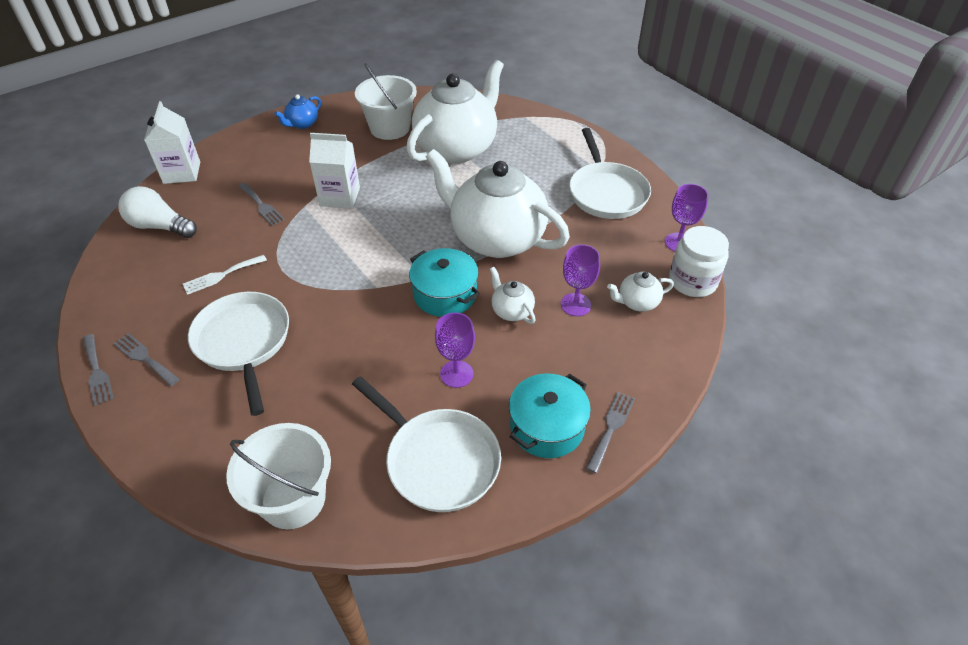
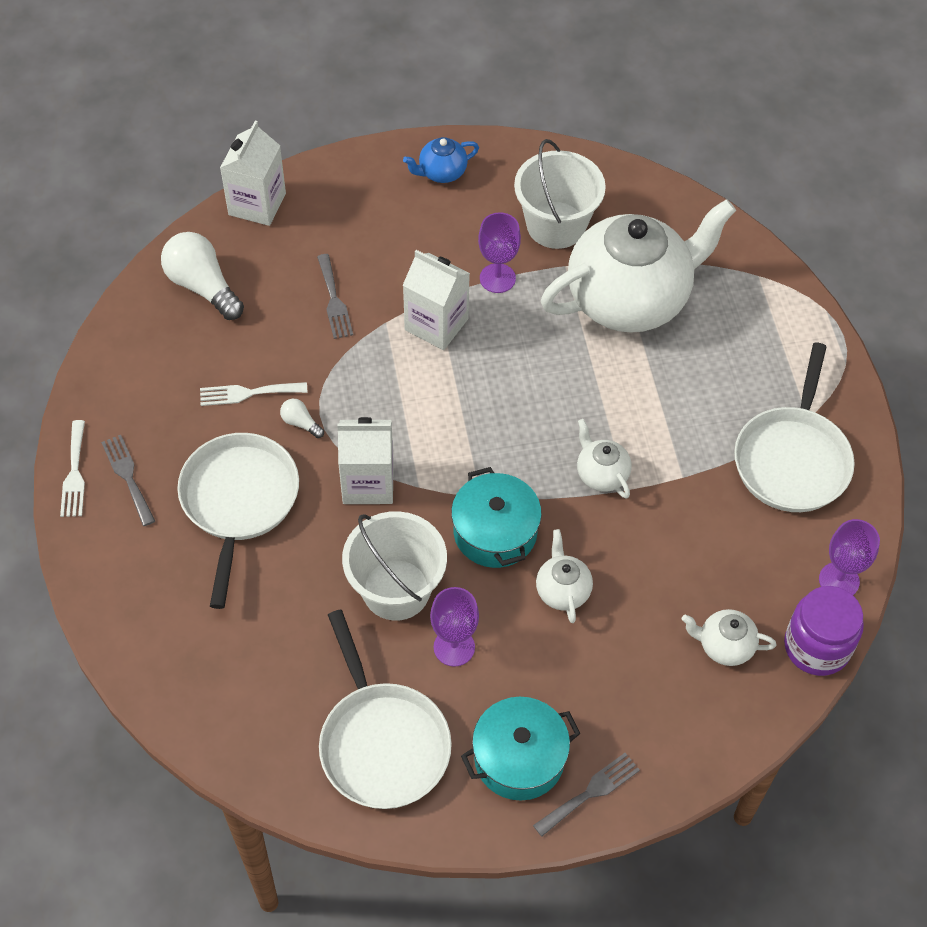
camera: 25 degrees right, 10 degrees up
grey fork [83,334,114,406] -> white fork [60,420,85,517]
white bucket [226,423,331,529] -> white bucket moved to [342,511,447,621]
white teapot [426,149,570,258] -> white teapot [577,419,632,499], size x0.41
purple goblet [561,244,600,316] -> purple goblet moved to [478,212,521,293]
white jar [669,226,729,297] -> purple jar [784,586,864,676]
none -> white light bulb [280,399,324,438]
none -> white carton [337,417,394,504]

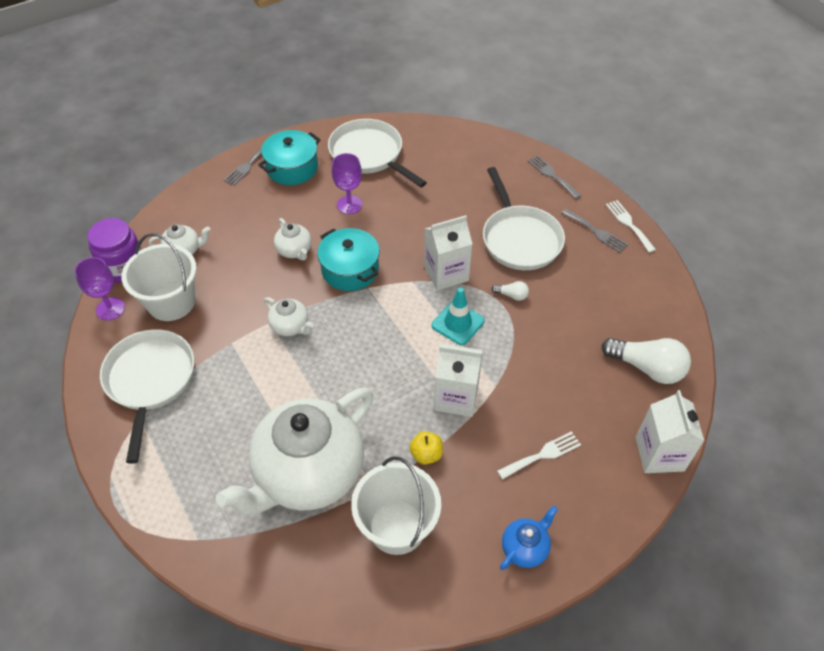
camera: 160 degrees right, 5 degrees down
white fork [200,382,308,406] -> white fork moved to [497,431,581,480]
grey fork [317,254,353,339] -> grey fork moved to [528,155,582,199]
white bucket [342,511,447,621] -> white bucket moved to [122,233,197,321]
purple goblet [478,212,521,293] -> yellow apple [409,431,443,465]
none -> turquoise traffic cone [432,288,484,345]

